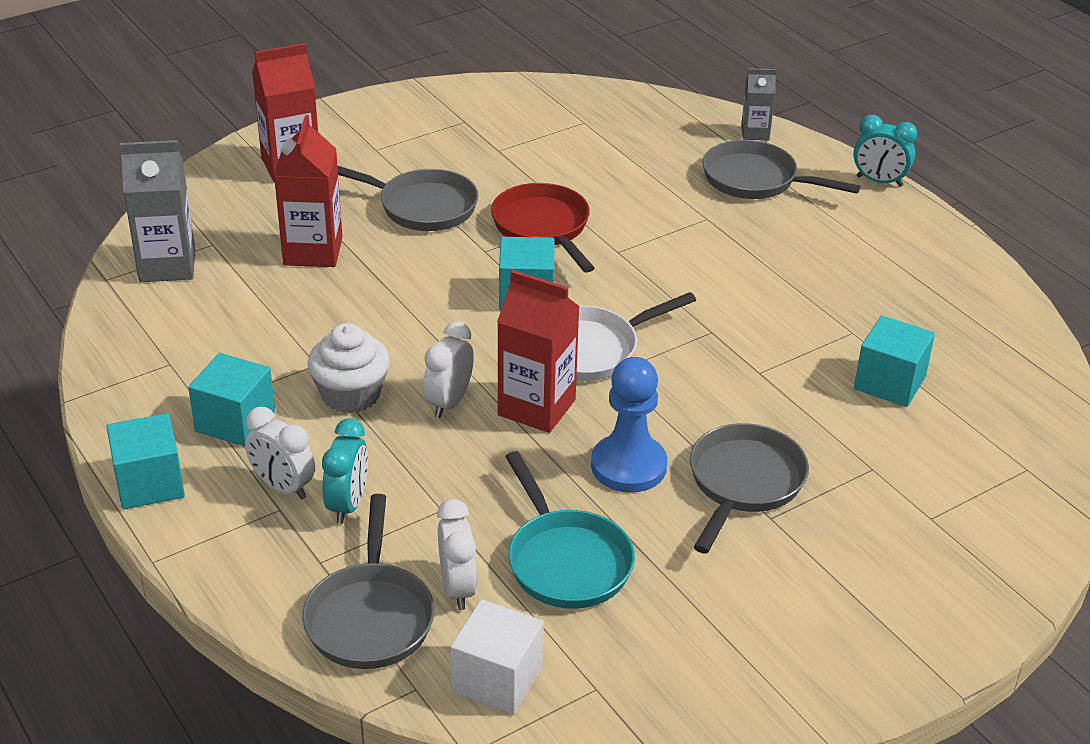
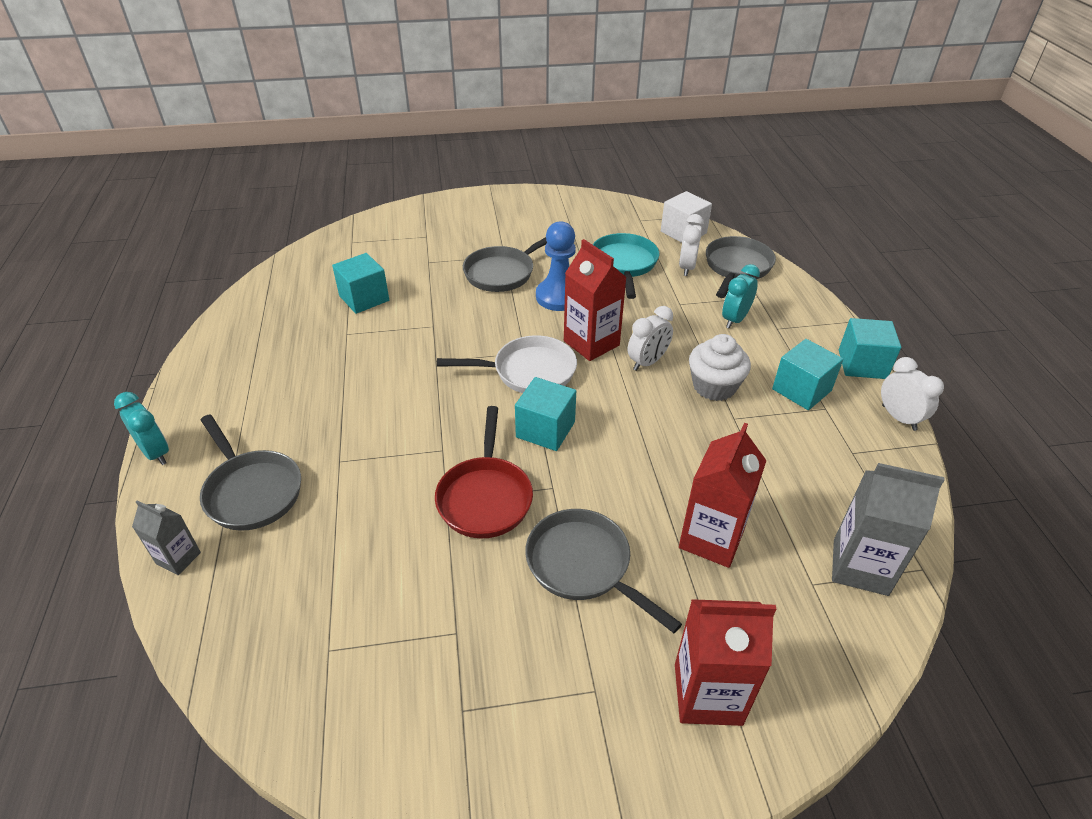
camera: 155 degrees left, 5 degrees up
white clock [245,407,315,500] -> white clock moved to [881,357,944,431]

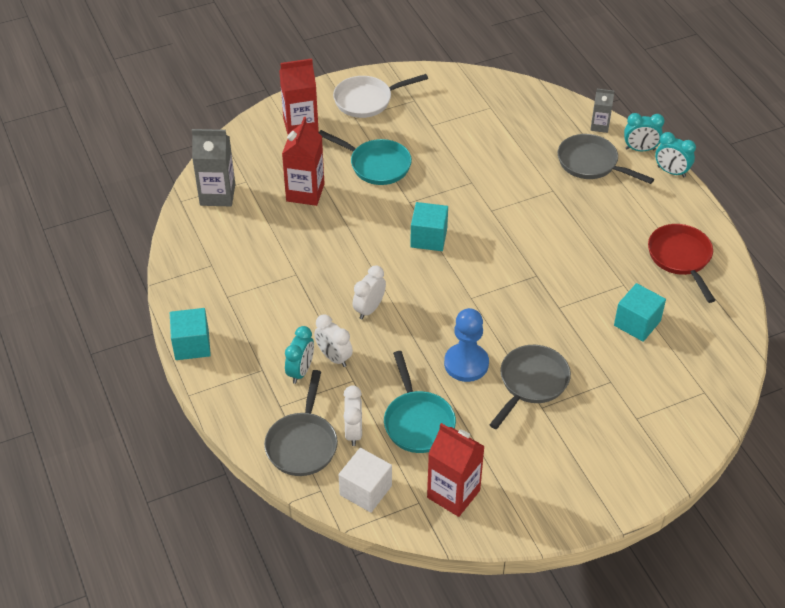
camera: 165 degrees right, 5 degrees up
red pan [435,406,533,538] -> red pan moved to [648,224,716,303]
white pan [437,335,577,393] -> white pan moved to [333,74,428,118]
grey pan [525,509,682,633] -> turquoise pan [319,130,412,185]
red carton [564,239,627,361] -> red carton moved to [427,423,485,517]
white cupcake [689,334,751,401] -> none
turquoise cube [772,339,844,410] -> none
white clock [881,357,944,431] -> white clock moved to [314,315,353,367]
none -> turquoise clock [624,113,665,151]

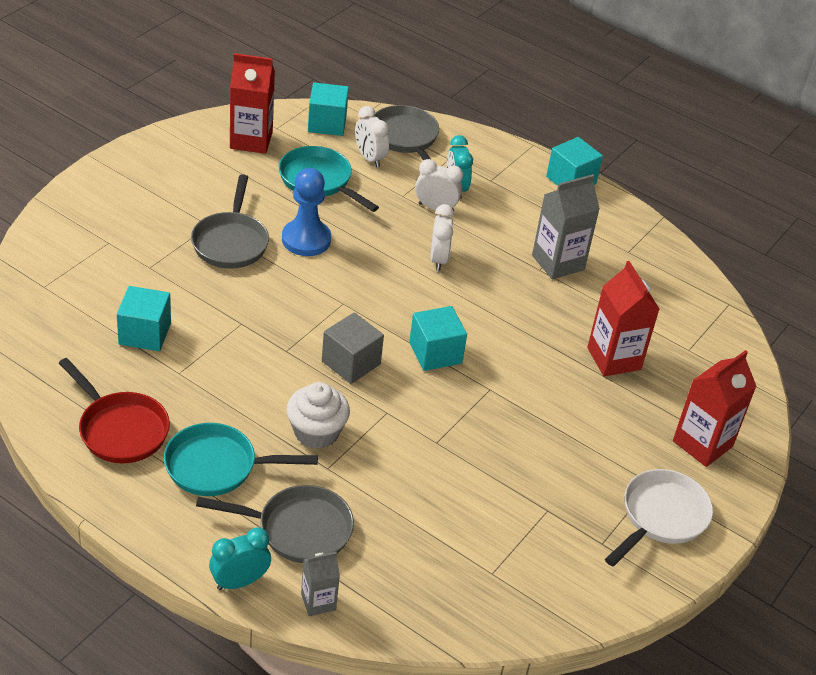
camera: 145 degrees right, 5 degrees down
grey carton [192,129,235,206] -> grey carton moved to [532,174,600,279]
turquoise pan [319,130,412,185] -> turquoise pan moved to [164,423,318,496]
white cube [339,448,392,513] -> turquoise cube [308,82,349,136]
turquoise clock [655,132,696,177] -> none
none -> white cupcake [287,382,350,449]
none -> grey cube [322,312,384,384]

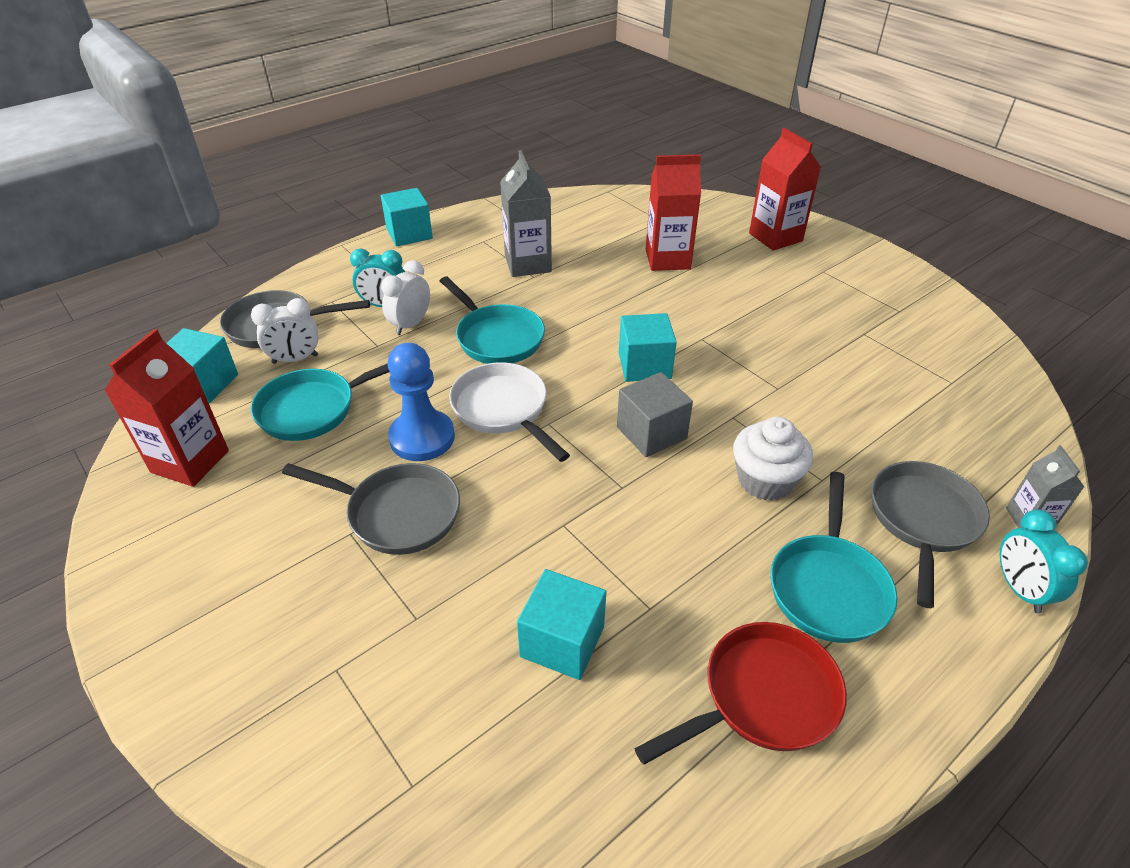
camera: 70 degrees left, 0 degrees up
white clock [431,204,454,271] -> turquoise pan [440,276,545,364]
white pan [605,469,713,566] -> white pan moved to [449,363,570,462]

